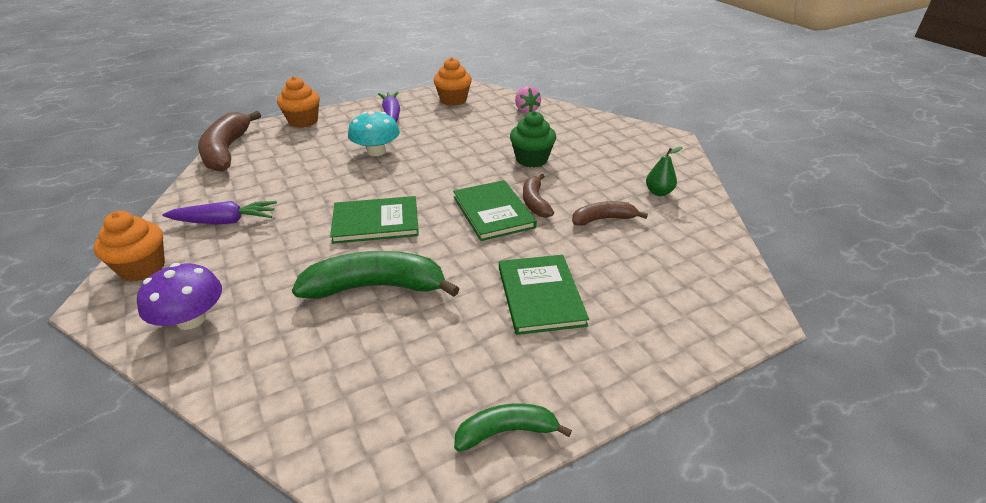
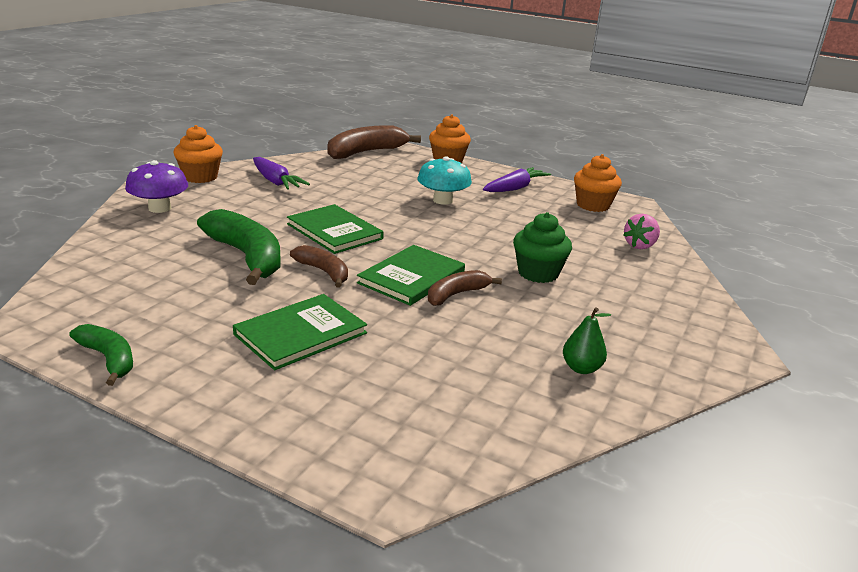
camera: 55 degrees right, 10 degrees down
brown banana [572,201,648,226] -> brown banana moved to [290,245,348,288]

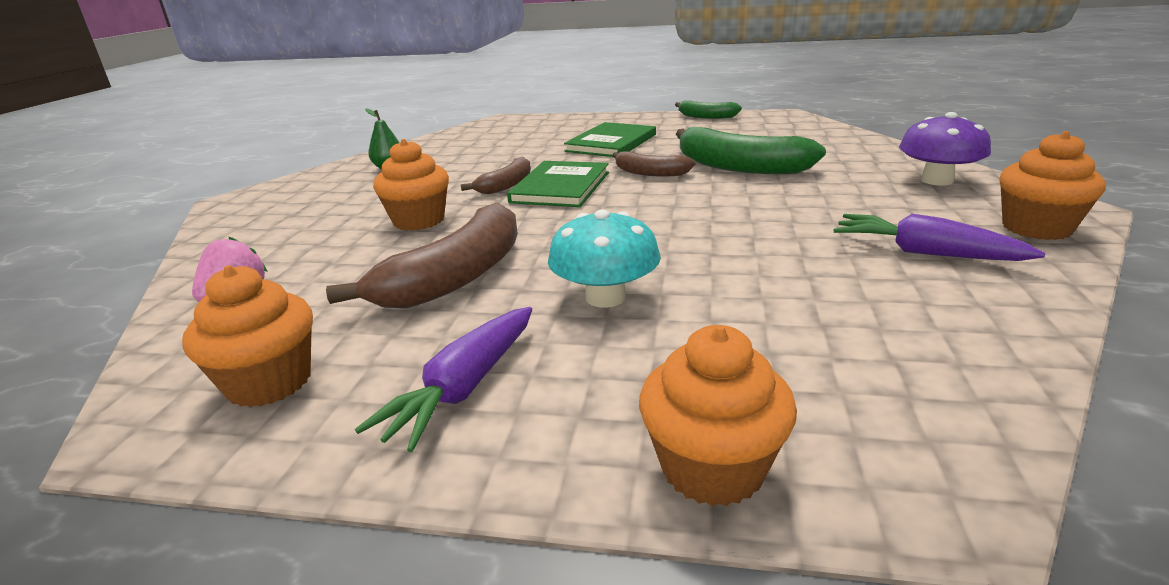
camera: 165 degrees right, 0 degrees up
green book [287,204,384,254] -> none
brown banana [327,125,421,159] -> brown banana moved to [326,203,518,309]
green cupcake [513,212,572,283] -> orange cupcake [373,139,449,231]

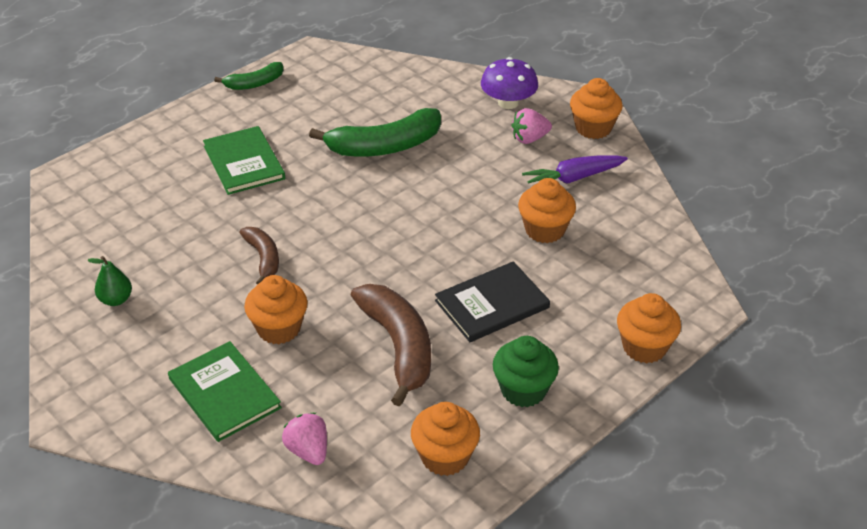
camera: 55 degrees left, 15 degrees up
purple carrot [355,307,532,452] -> green cupcake [493,336,559,407]
green book [507,161,609,207] -> green book moved to [168,341,282,442]
turquoise mushroom [548,209,661,308] -> black book [435,261,550,342]
brown banana [612,151,696,177] -> none
none -> pink strawberry [511,108,552,144]
none -> orange cupcake [518,178,576,243]

